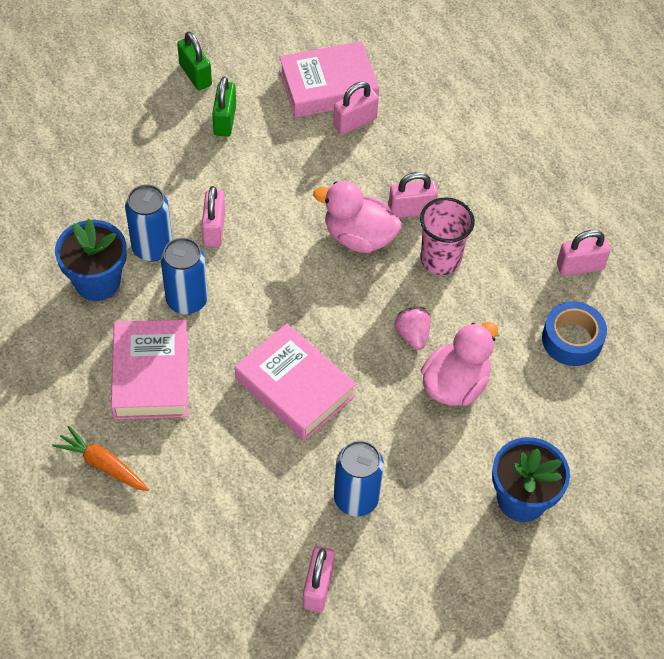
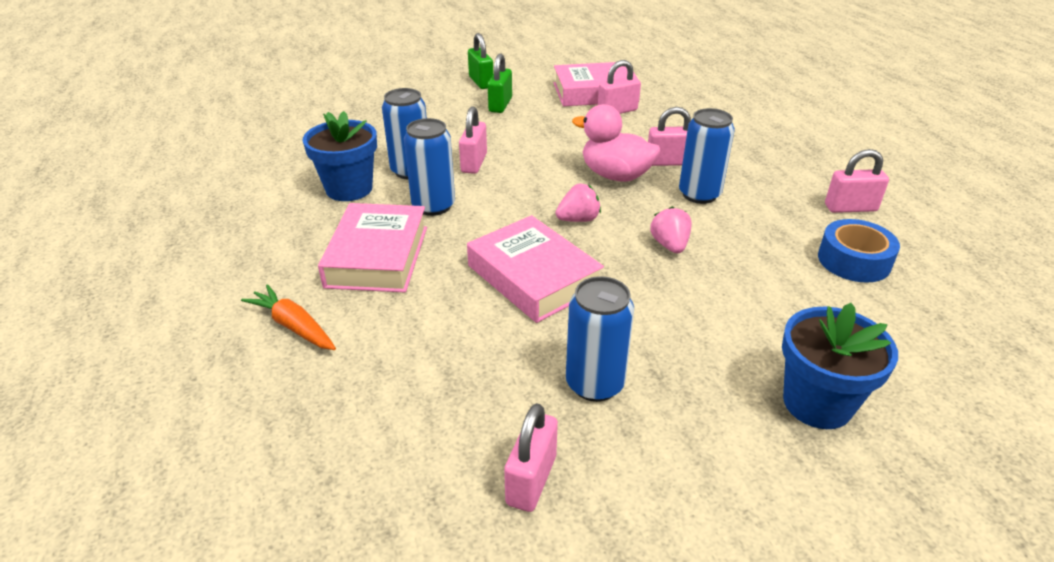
camera: 10 degrees right, 20 degrees down
pink cup [420,197,475,275] -> blue can [679,108,735,204]
pink duck [421,322,498,406] -> none
none -> pink strawberry [555,183,601,222]

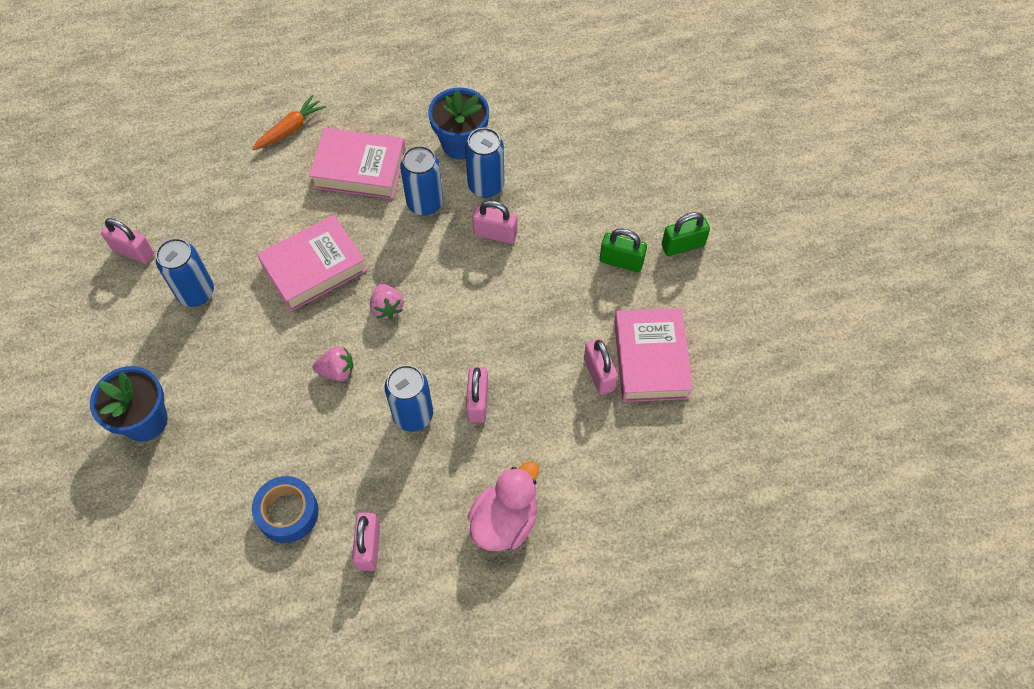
camera: 95 degrees right, 25 degrees up
pink duck [572,104,660,182] -> pink duck moved to [468,461,539,551]

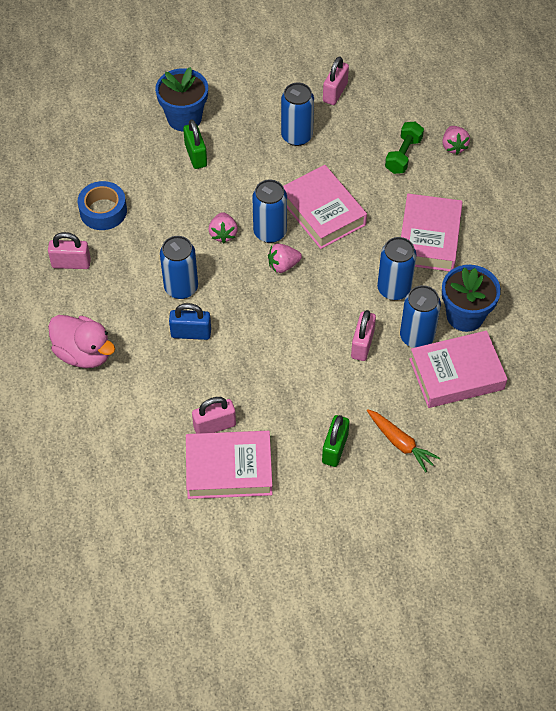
camera: 90 degrees right, 5 degrees down
orange carrot [252,95,326,150] -> orange carrot moved to [367,409,440,472]
pink padlock [466,367,488,423] -> blue padlock [169,303,211,340]
green padlock [662,212,710,256] -> green padlock moved to [183,120,207,169]
none -> blue can [252,180,287,243]
none -> green dumbbell [385,122,424,174]
none -> pink book [409,331,507,408]
none -> pink strawberry [442,126,470,155]

